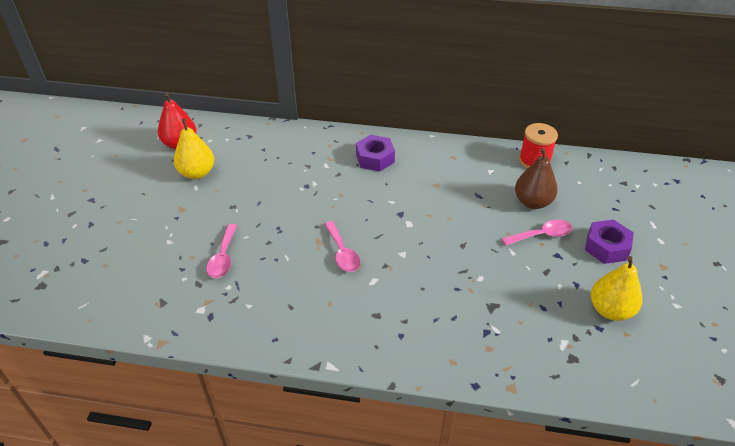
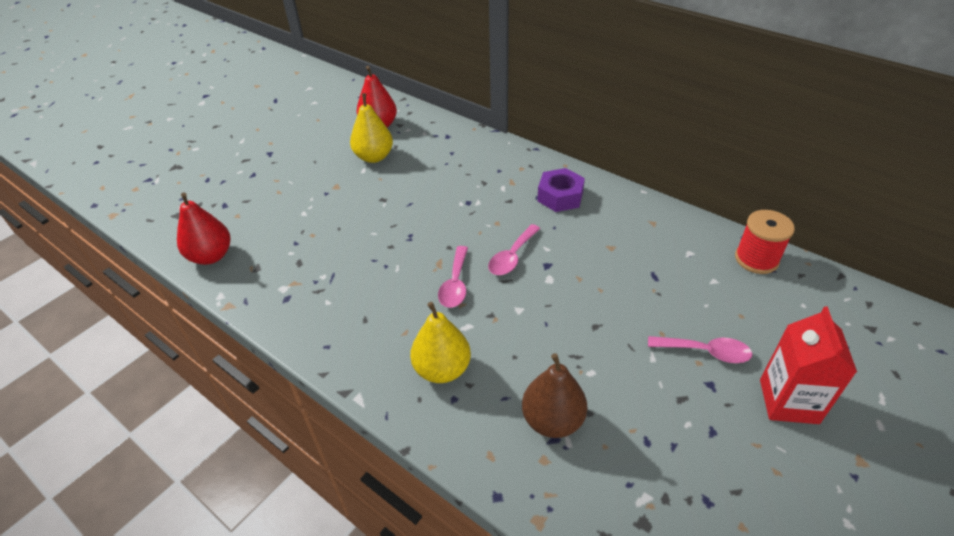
camera: 30 degrees right, 0 degrees up
pink spoon [206,224,237,278] -> pink spoon moved to [488,224,540,275]
brown pear [515,148,558,209] -> brown pear moved to [522,353,587,438]
purple nut [585,220,634,264] -> red carton [760,306,857,424]
yellow pear [591,256,642,321] -> yellow pear moved to [410,302,471,383]
none -> red pear [177,193,231,265]

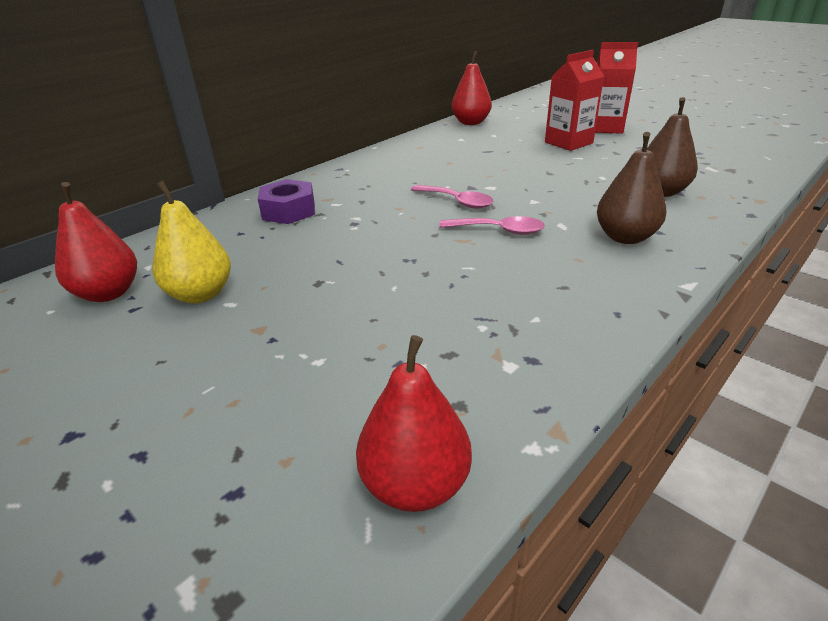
camera: 85 degrees left, 10 degrees down
yellow pear [410,302,471,383] -> brown pear [597,132,666,244]
purple nut [537,168,585,212] -> purple nut moved to [258,179,315,224]
pink spoon [648,336,752,363] -> red carton [545,50,604,151]
red spool [735,210,795,274] -> red pear [452,50,492,125]

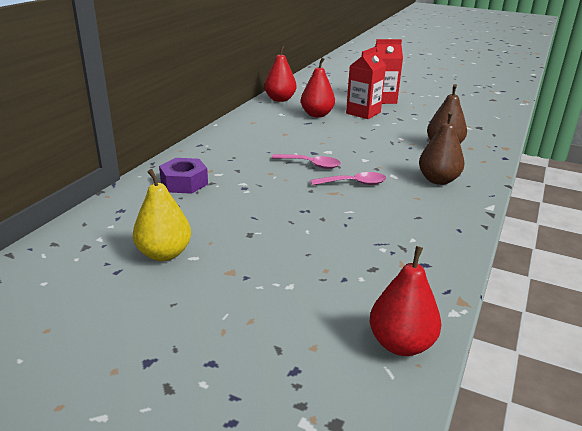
camera: 20 degrees left, 5 degrees down
red pear [55,182,137,302] -> red pear moved to [301,58,335,117]

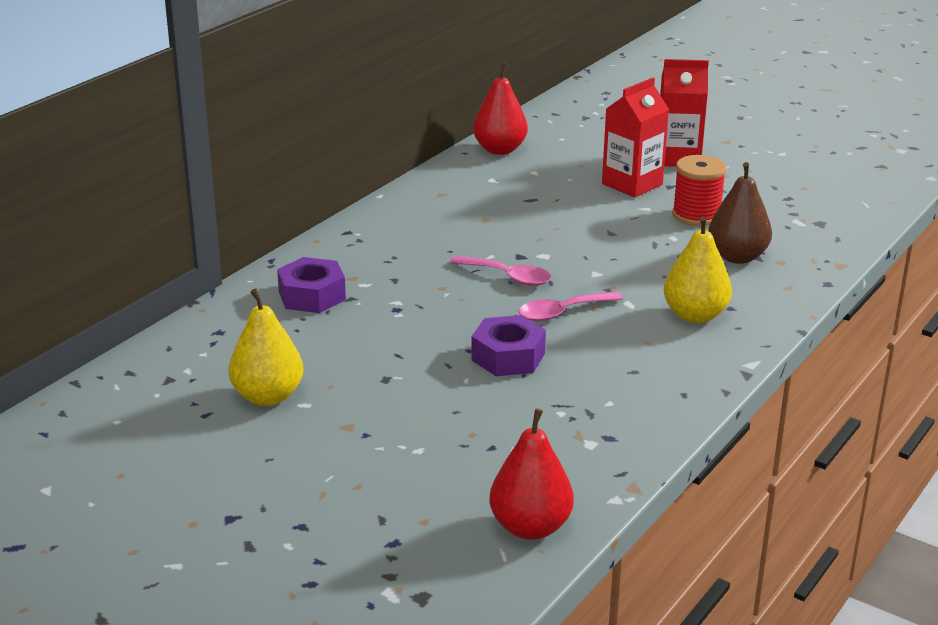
camera: 10 degrees right, 0 degrees up
red pear [301,58,335,117] -> none
pink spoon [311,172,386,185] -> pink spoon turned 150 degrees clockwise [518,291,623,321]
brown pear [419,111,464,185] -> yellow pear [663,216,732,323]
none -> purple nut [471,315,546,376]
none -> red spool [672,155,726,226]

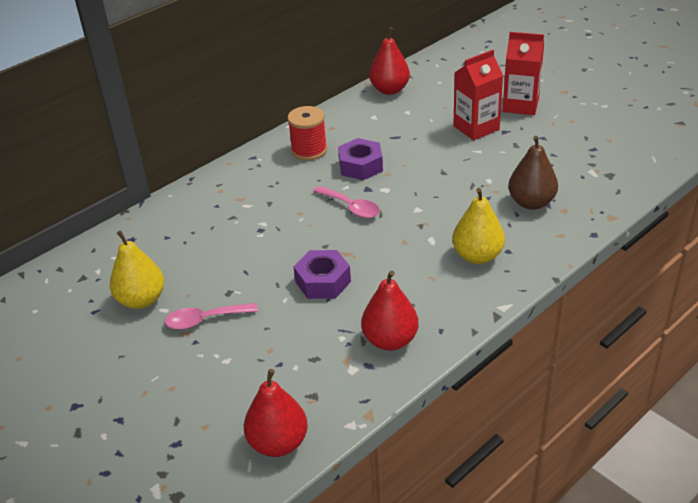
camera: 15 degrees right, 10 degrees up
purple nut [277,257,346,313] -> purple nut moved to [338,138,383,180]
pink spoon [518,291,623,321] -> pink spoon moved to [164,303,258,330]
red spool [672,155,726,226] -> red spool moved to [287,106,327,161]
none -> red pear [361,270,419,351]

